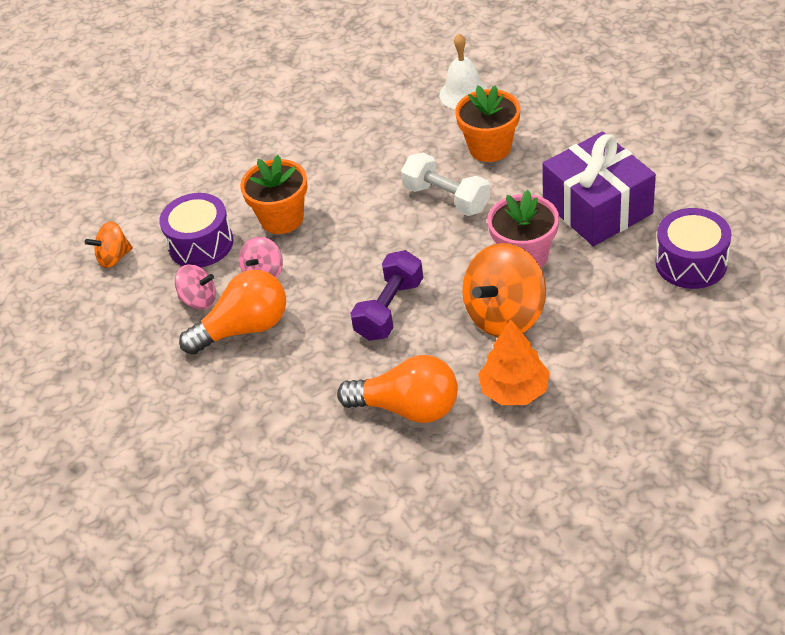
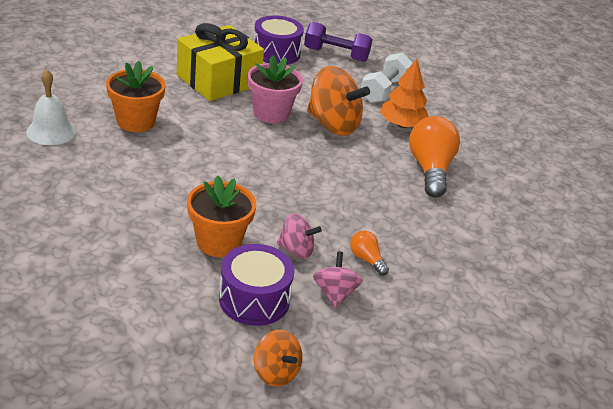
camera: 110 degrees left, 10 degrees down
orange light bulb [179,270,286,355] -> orange light bulb [350,231,389,275], size x0.48
purple dumbbell [350,250,423,341] -> purple dumbbell moved to [304,22,372,62]
white dumbbell [401,153,490,216] -> white dumbbell moved to [361,53,412,103]
purple gift [542,132,656,246] -> yellow gift [177,23,264,101]

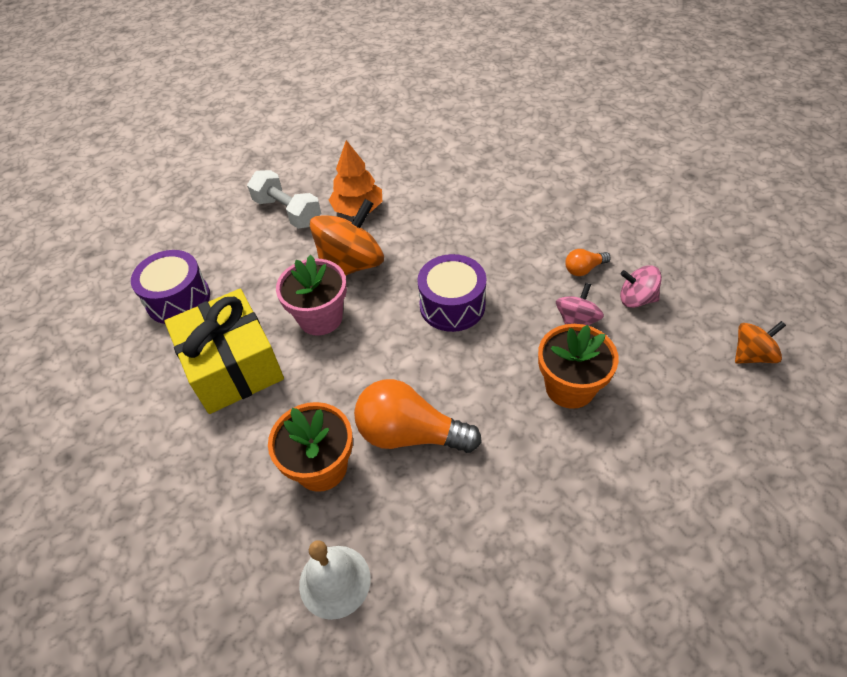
camera: 70 degrees left, 15 degrees up
purple drum [219,244,294,326] -> purple drum moved to [417,254,486,332]
purple dumbbell [304,22,372,62] -> none
orange light bulb [409,116,460,197] -> orange light bulb moved to [354,379,482,453]

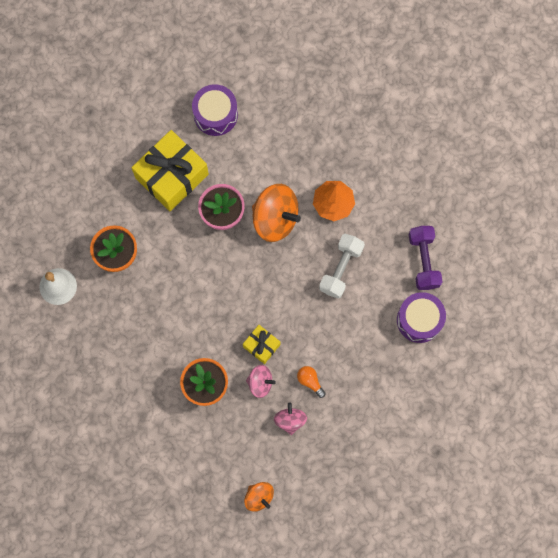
camera: 70 degrees right, 25 degrees up
white dumbbell [247,170,321,229] -> white dumbbell moved to [319,234,365,299]
orange light bulb [354,379,482,453] -> none
purple drum [417,254,486,332] -> purple drum moved to [397,292,446,343]
none -> yellow gift [243,325,281,364]
none -> purple dumbbell [409,226,443,290]

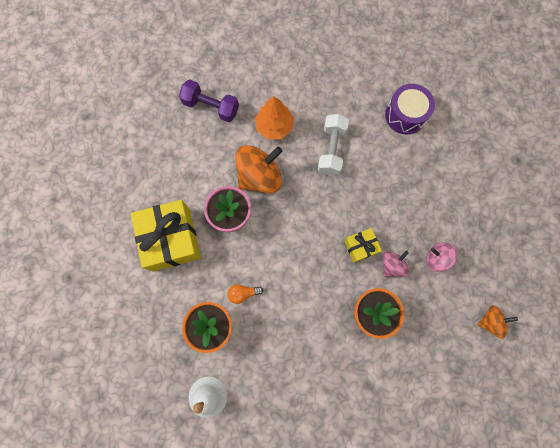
camera: 60 degrees left, 0 degrees up
purple drum [192,84,238,136] -> none
orange light bulb [297,366,326,398] -> orange light bulb moved to [227,284,263,304]
white dumbbell [319,234,365,299] -> white dumbbell turned 45 degrees clockwise [317,114,349,175]
purple dumbbell [409,226,443,290] -> purple dumbbell moved to [179,80,239,122]

